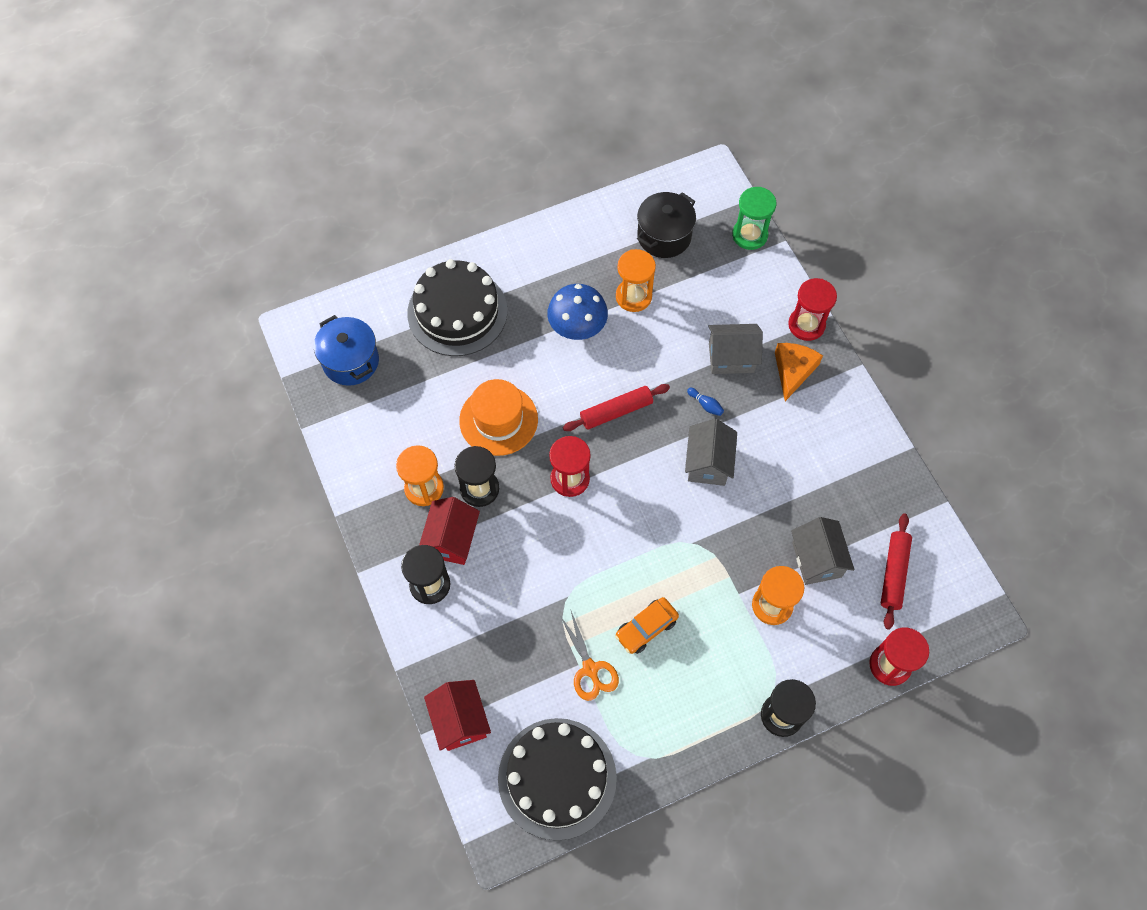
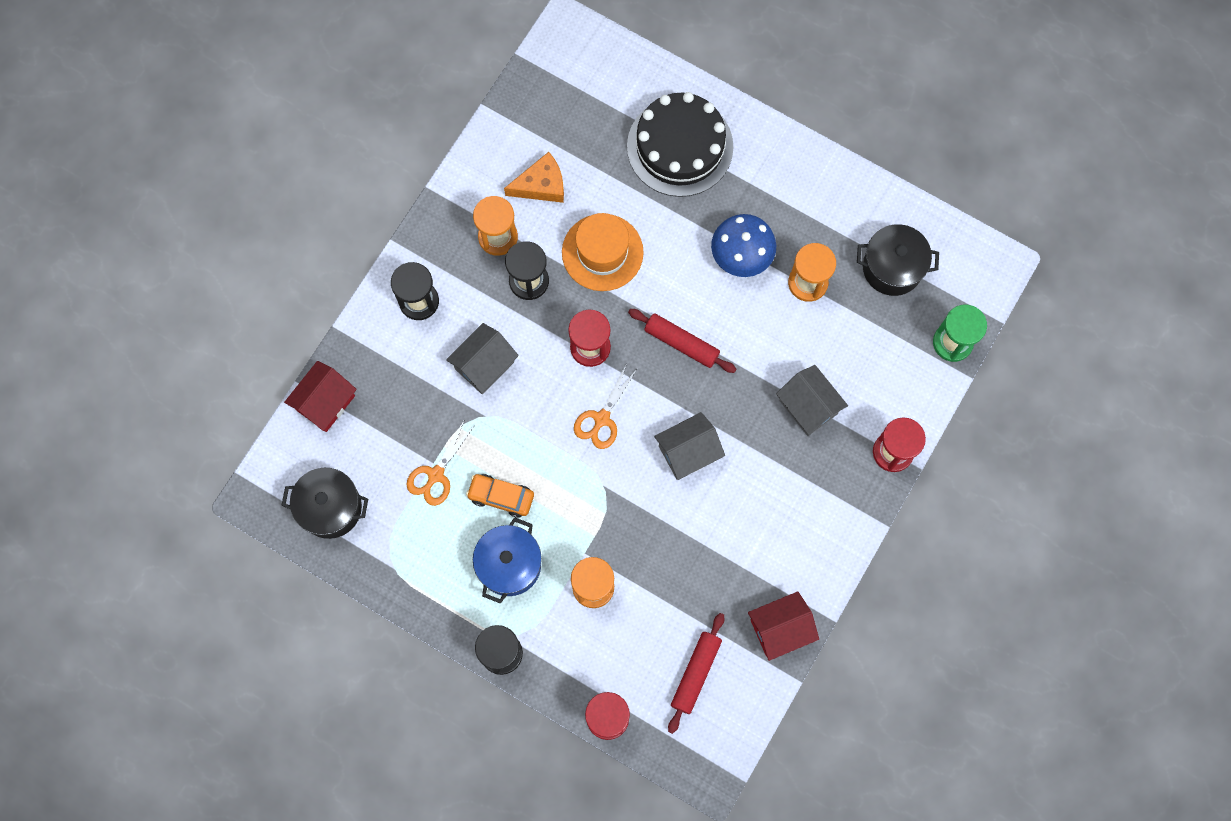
camera: 55 degrees right, 10 degrees up
blue pot [314,315,379,386] -> blue pot moved to [473,517,542,604]
red house [419,497,480,565] -> red house moved to [748,591,819,661]
black cake [498,718,617,841] -> black pot [282,468,368,539]
blue bowling pin [687,388,724,416] -> none
orange cheese [775,343,823,401] -> orange cheese moved to [504,152,564,203]
grey house [791,517,855,585] -> grey house moved to [446,323,519,394]
red rolling pin [881,513,912,630] -> red rolling pin turned 45 degrees counterclockwise [668,613,724,734]
none -> orange scissors [574,363,638,449]

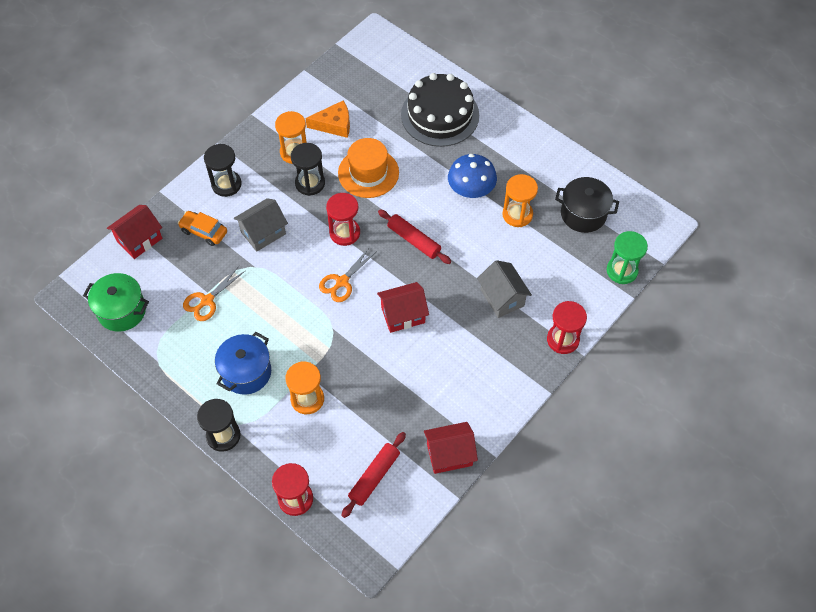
camera: 10 degrees right, 15 degrees down
black pot [282,468,368,539] -> green pot [83,273,149,332]
orange car [466,474,534,518] -> orange car moved to [178,211,227,246]
grey house [654,412,725,480] -> red house [377,282,429,333]

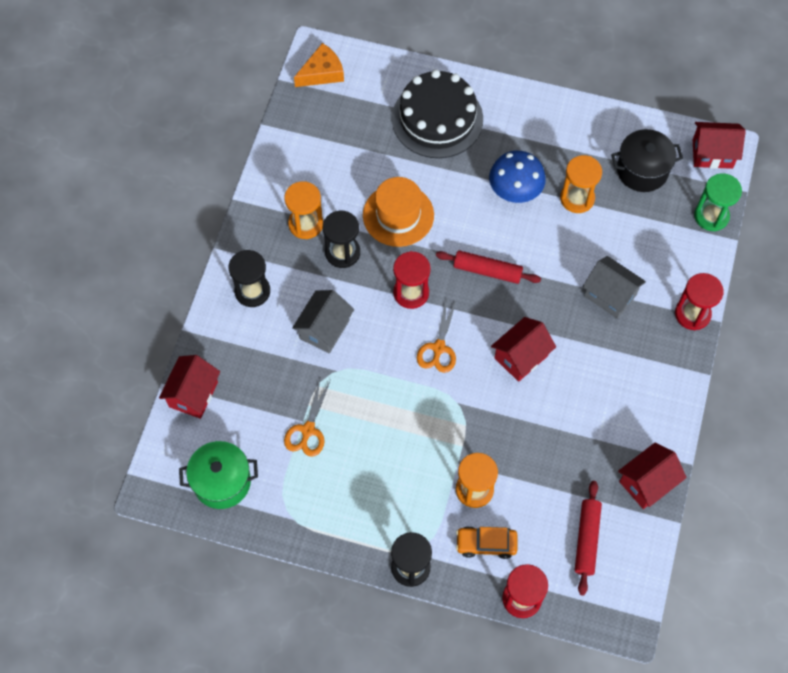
camera: 25 degrees left, 5 degrees up
orange car [178,211,227,246] -> orange car moved to [456,526,517,559]
blue pot [215,332,271,395] -> none
orange cheese [306,101,350,138] -> orange cheese moved to [294,43,344,87]
none -> red house [693,122,746,169]

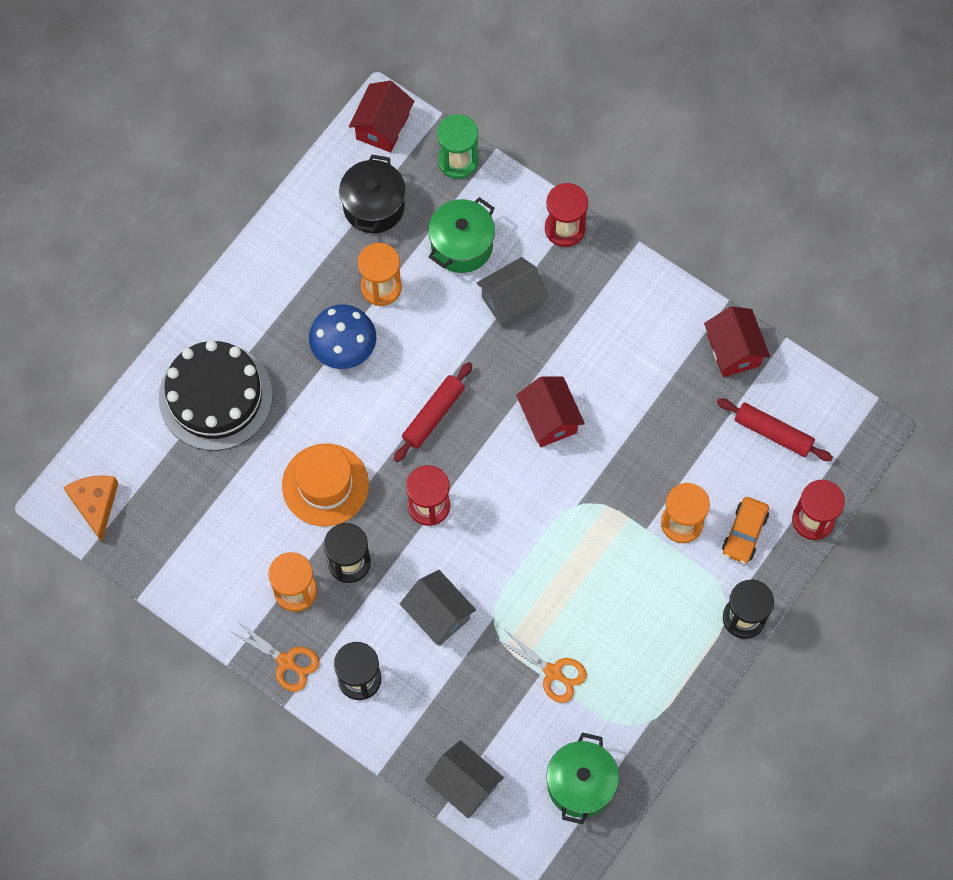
camera: 70 degrees left, 5 degrees up
red house [159,355,220,419] -> grey house [425,740,504,818]
orange scissors [417,300,457,373] -> orange scissors moved to [229,619,319,692]
none -> green pot [428,197,495,273]

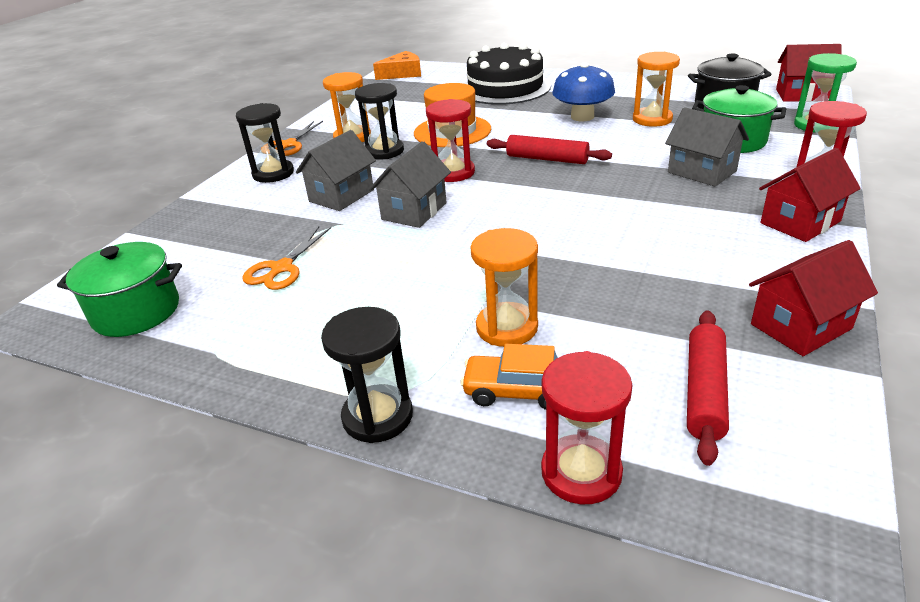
camera: 80 degrees right, 35 degrees down
grey house [425,740,504,818] -> grey house moved to [369,141,451,228]
red house [516,376,585,447] -> red house moved to [759,148,861,242]

